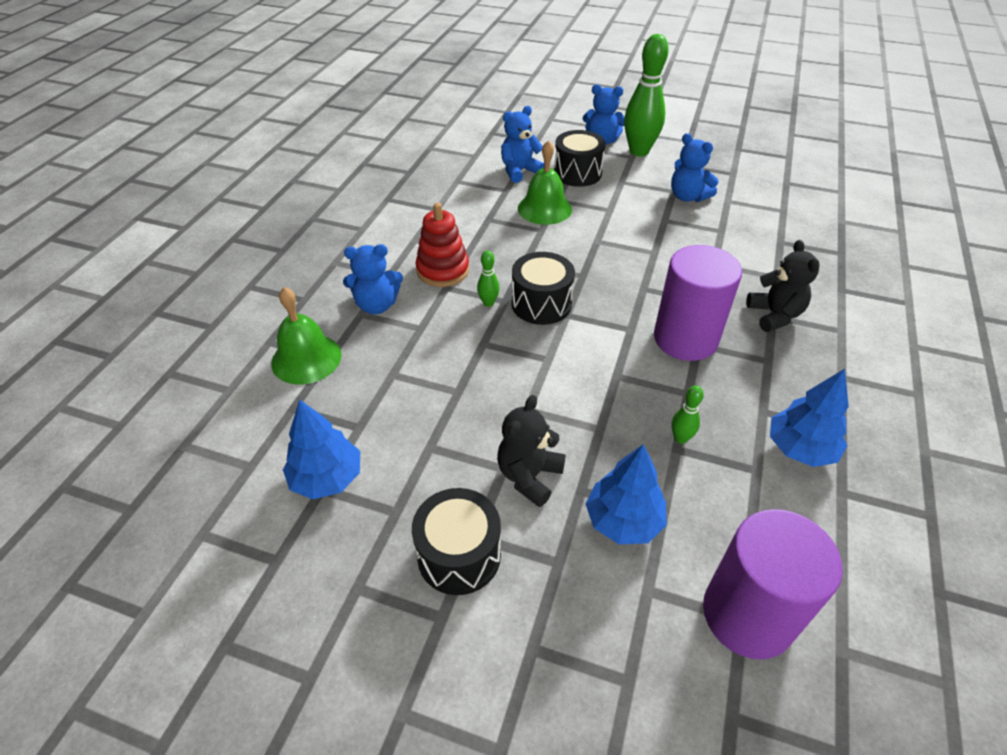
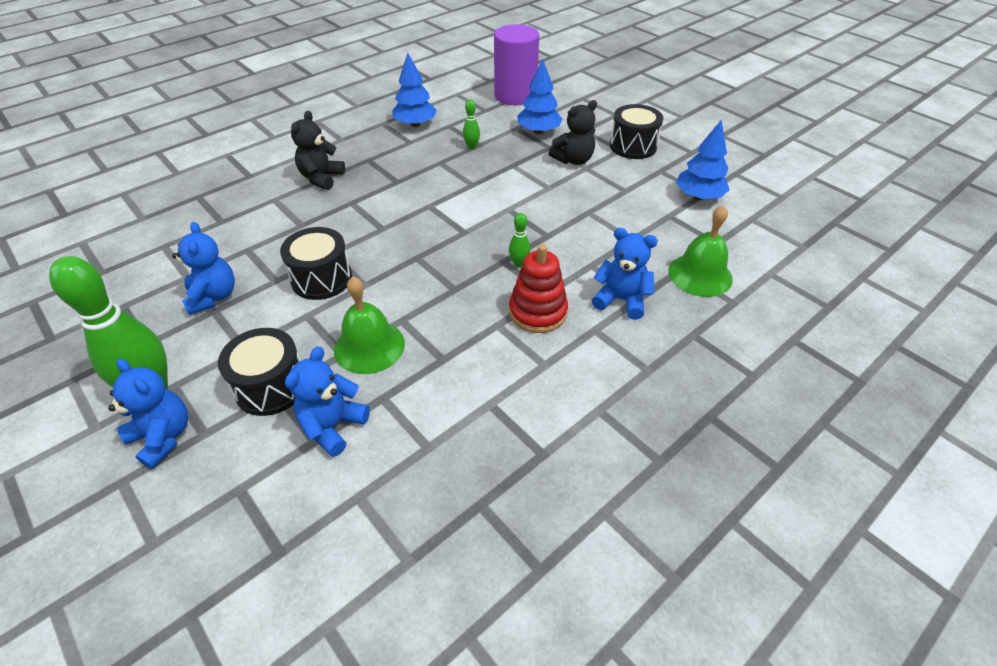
camera: 150 degrees left, 0 degrees up
blue teddy bear [501,106,544,183] -> blue teddy bear turned 120 degrees clockwise [285,347,370,457]
black drum [512,252,575,325] -> black drum moved to [280,227,352,300]
purple cylinder [654,245,742,361] -> none

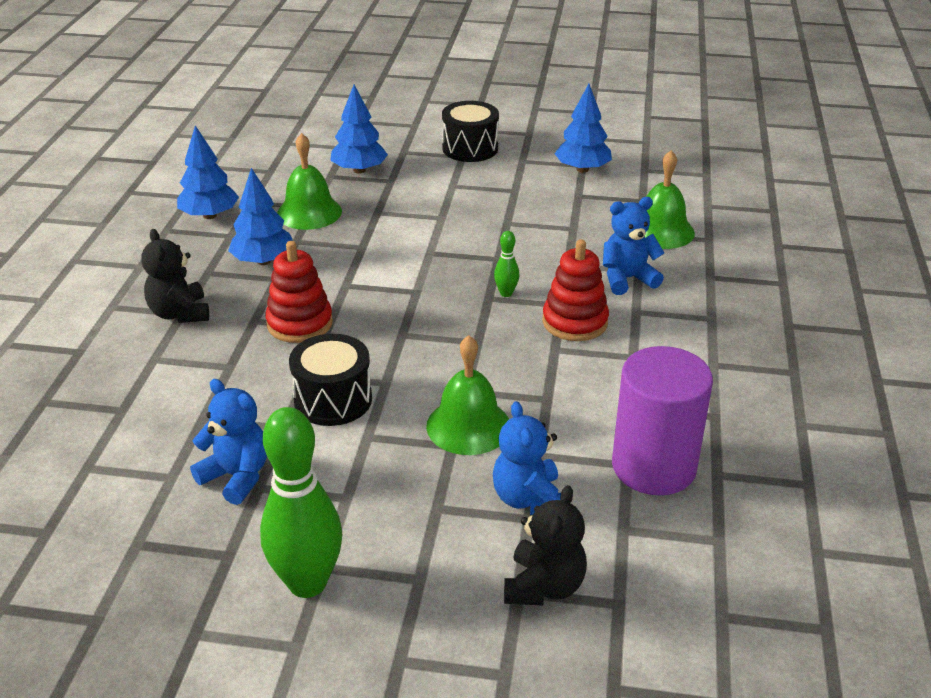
camera: 40 degrees left, 10 degrees down
blue teddy bear [108,359,188,469] -> none
black drum [218,328,301,416] -> none
green bowling pin [463,99,480,149] -> green bell [277,133,342,230]
purple cylinder [494,24,539,105] -> purple cylinder moved to [612,346,713,495]
black teddy bear [549,100,597,165] -> black teddy bear moved to [504,485,587,605]
none -> blue tree [228,168,293,265]
none -> red stacking toy [265,241,333,343]

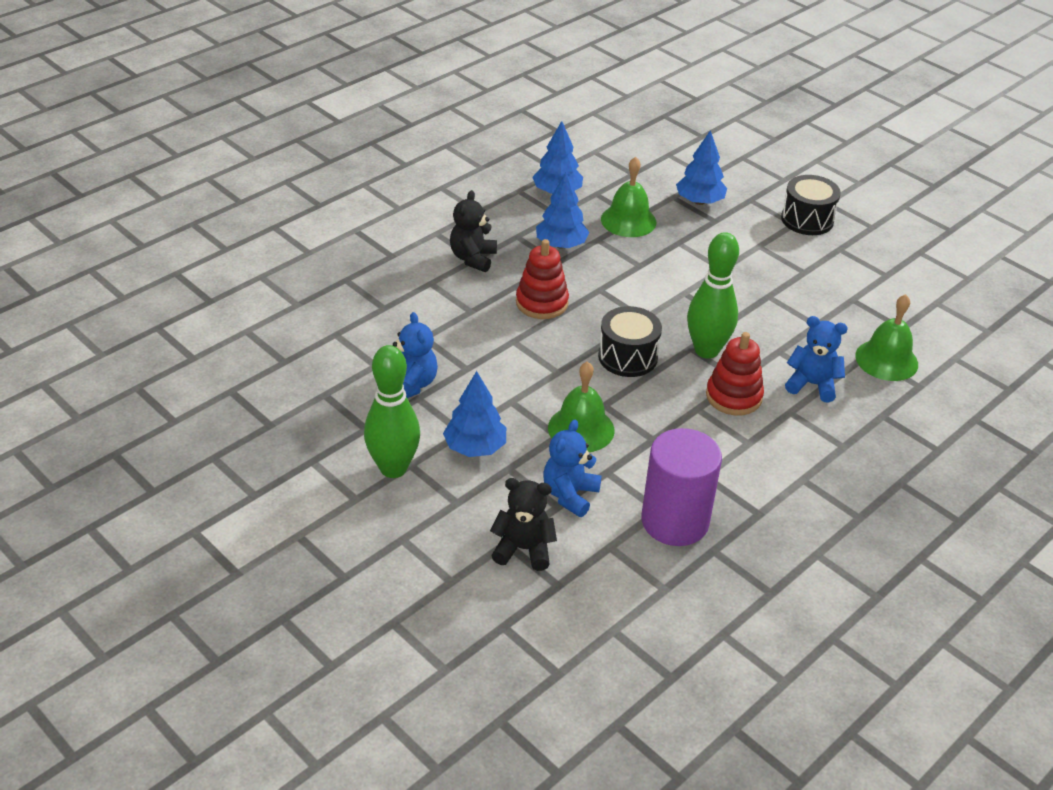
camera: 35 degrees right, 5 degrees up
black drum [289,334,372,426] -> black drum moved to [598,306,662,377]
green bowling pin [494,231,519,297] -> green bowling pin [687,232,739,359], size x2.28
black teddy bear [504,485,587,605] -> black teddy bear turned 135 degrees counterclockwise [490,478,557,571]
blue tree [554,84,612,173] -> blue tree moved to [443,371,506,457]

